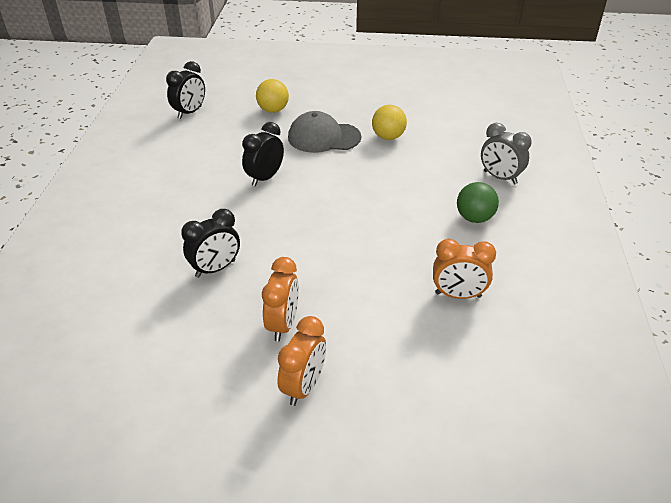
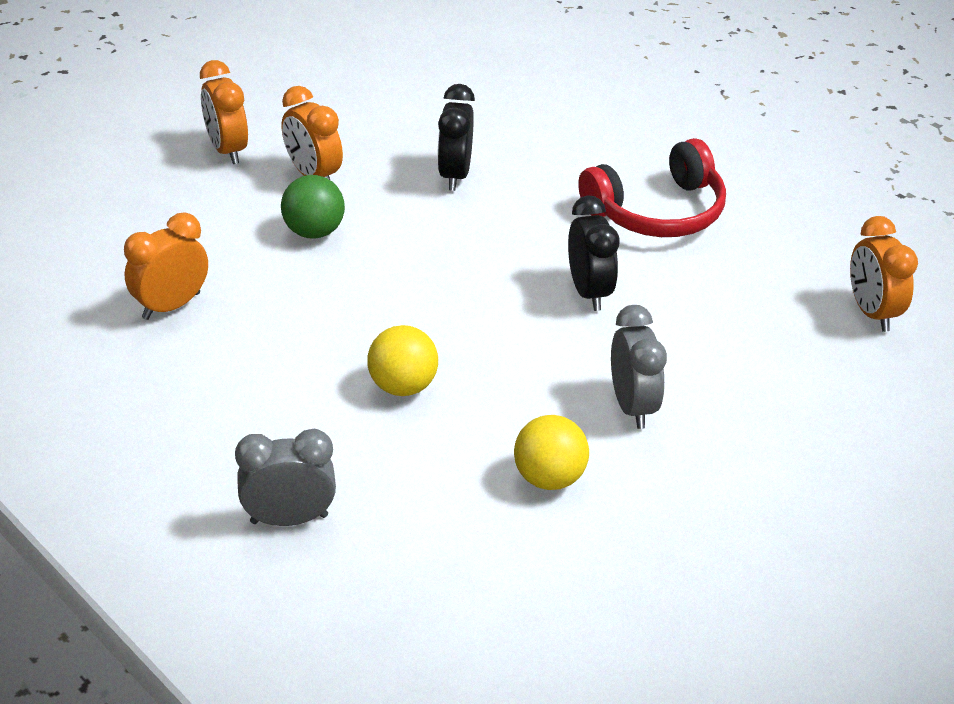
camera: 130 degrees right, 0 degrees up
black clock [166,61,205,119] -> orange clock [850,216,918,332]
yellow ball [256,79,289,113] -> yellow ball moved to [367,325,438,396]
grey cap [288,111,361,153] -> grey clock [611,305,667,429]
green ball [457,182,499,223] -> green ball moved to [281,175,345,239]
none -> red headphones [578,138,726,237]

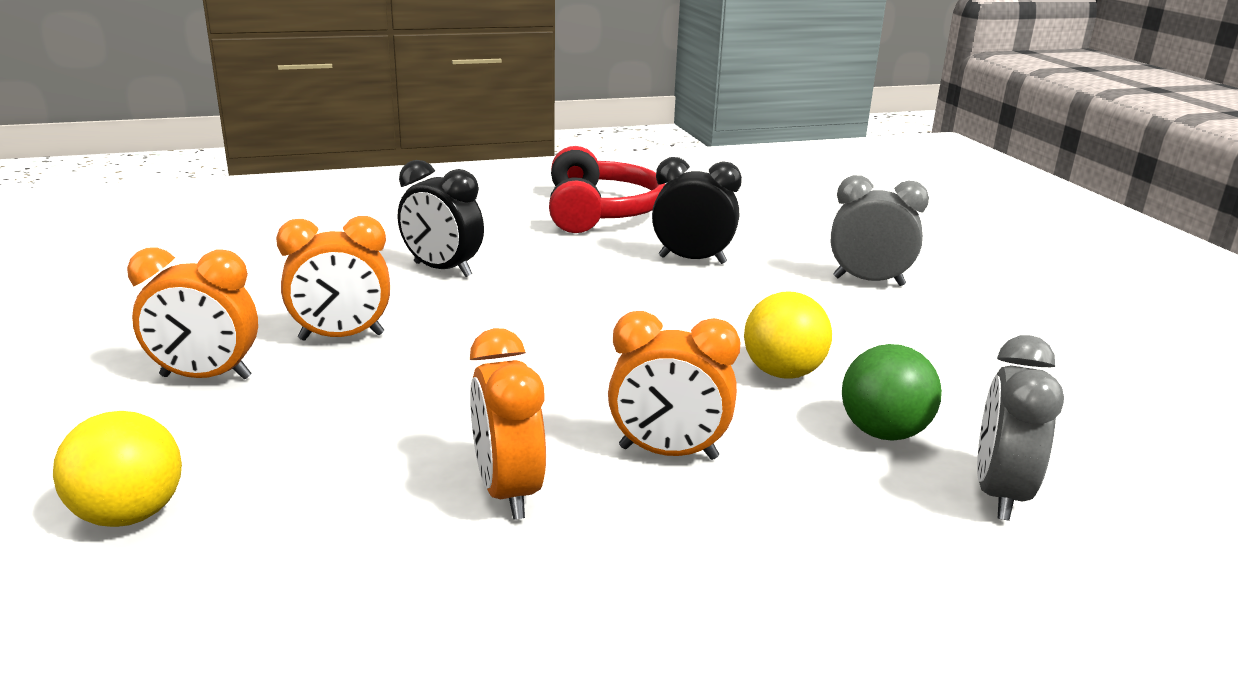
camera: 65 degrees left, 15 degrees down
green ball [281,175,345,239] -> green ball moved to [842,344,942,441]
yellow ball [514,415,589,490] -> yellow ball moved to [53,411,182,527]
orange clock [850,216,918,332] -> orange clock moved to [608,311,740,460]

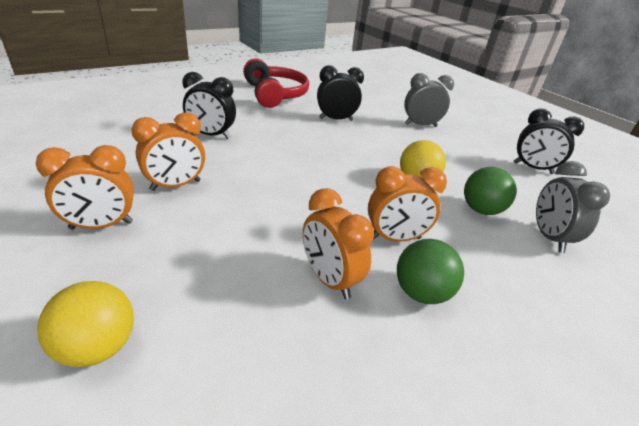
camera: 20 degrees left, 10 degrees up
none -> green ball [397,239,464,304]
none -> black clock [514,108,584,174]

